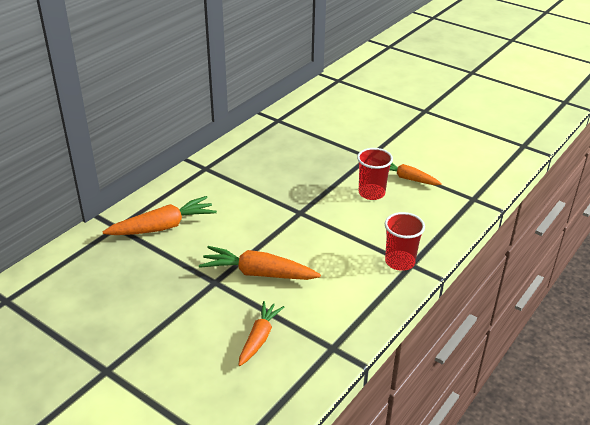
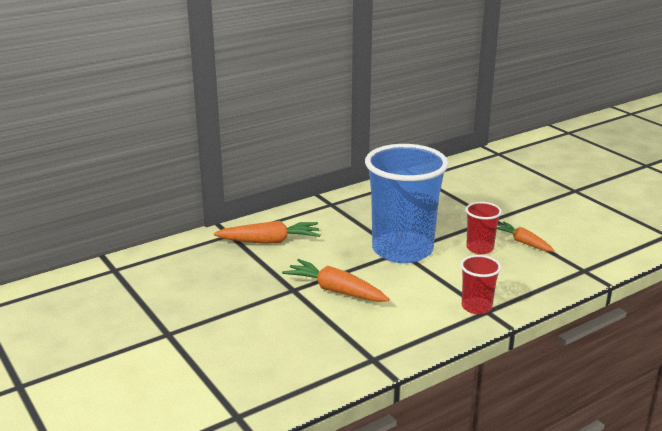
camera: 20 degrees right, 10 degrees down
orange carrot [239,301,284,366] -> none
none -> blue cup [365,144,449,263]

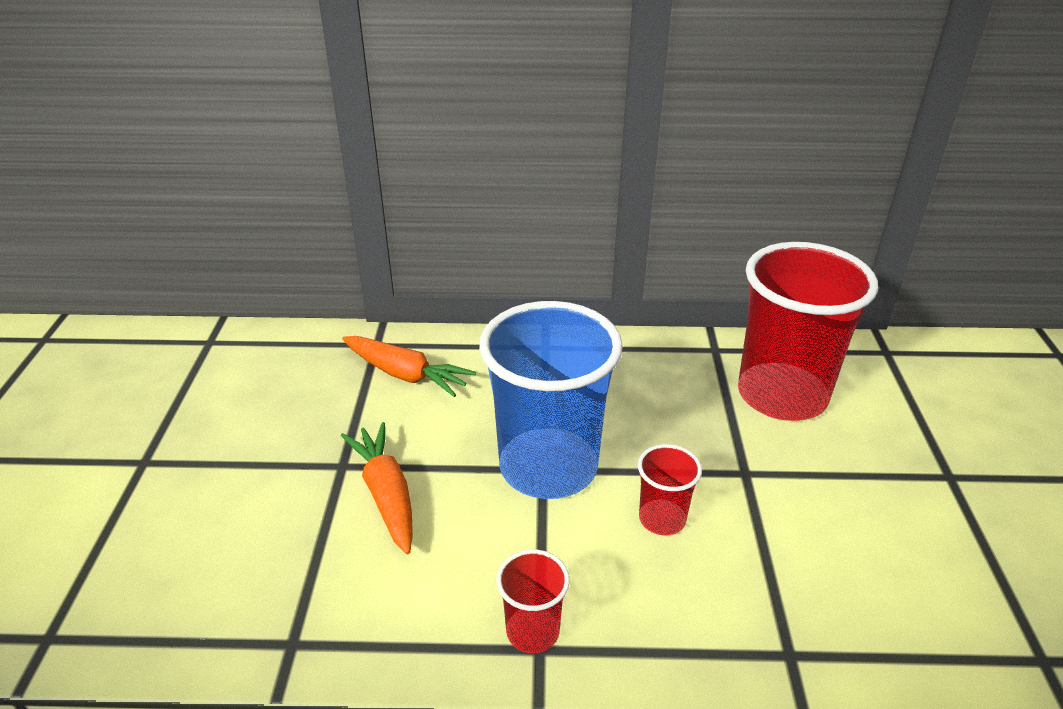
camera: 35 degrees right, 10 degrees up
orange carrot [497,222,554,252] -> none
none -> red cup [738,242,878,421]

